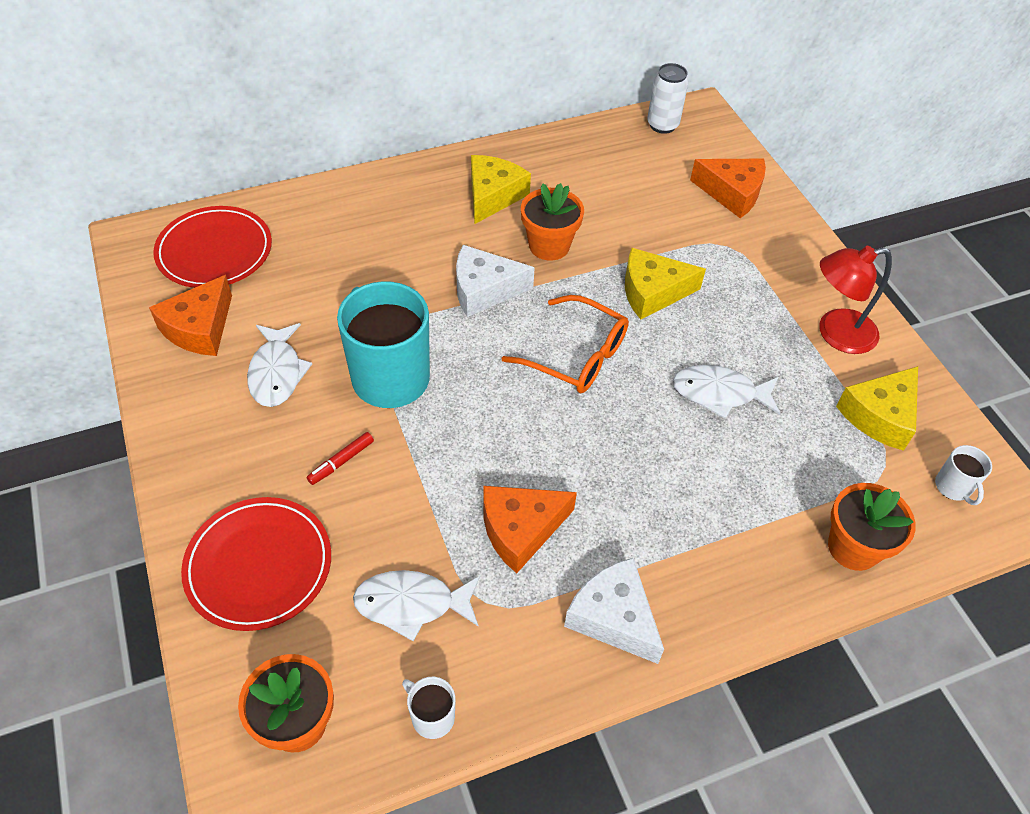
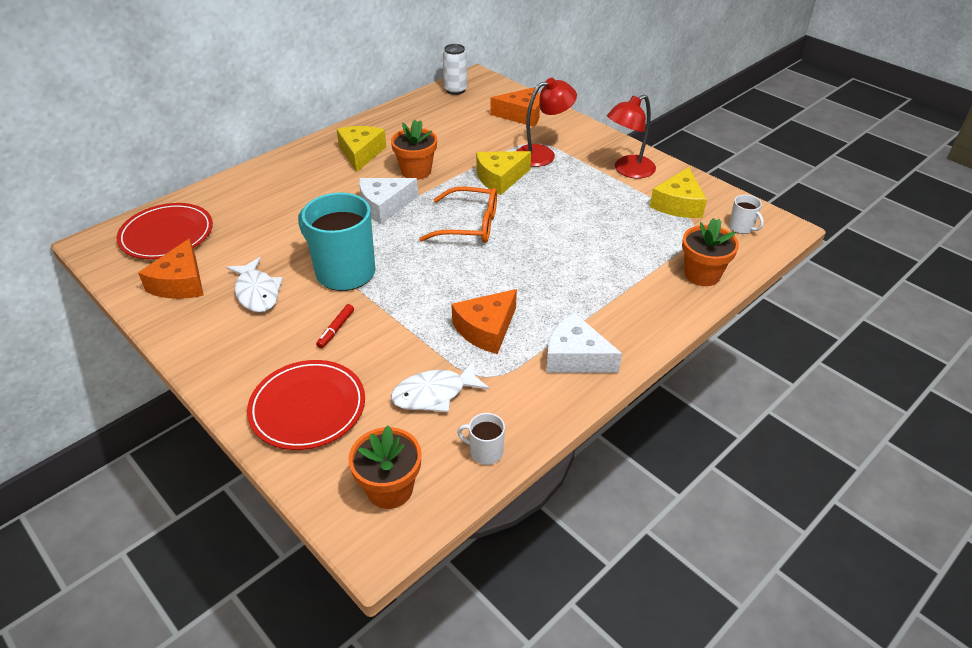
camera: 20 degrees left, 10 degrees down
white fish [673,365,780,419] -> none
none -> red lamp [517,78,577,167]

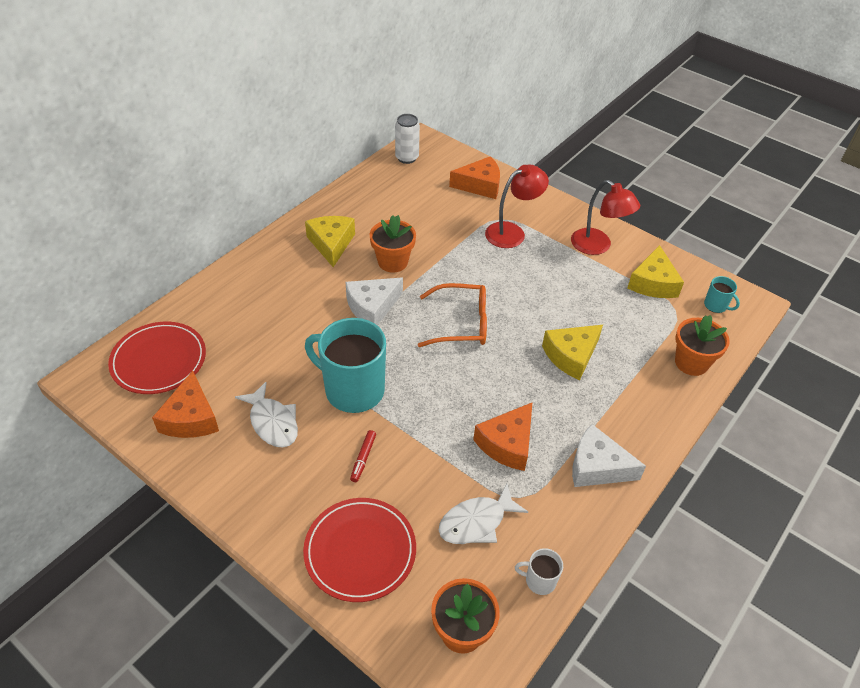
camera: 10 degrees left, 5 degrees up
yellow cheese [476,151,531,195] -> yellow cheese moved to [542,325,603,380]
red lamp [607,94,656,178] -> red lamp turned 90 degrees counterclockwise [571,180,640,255]
white mug [729,195,764,234] -> turquoise mug [704,276,740,313]

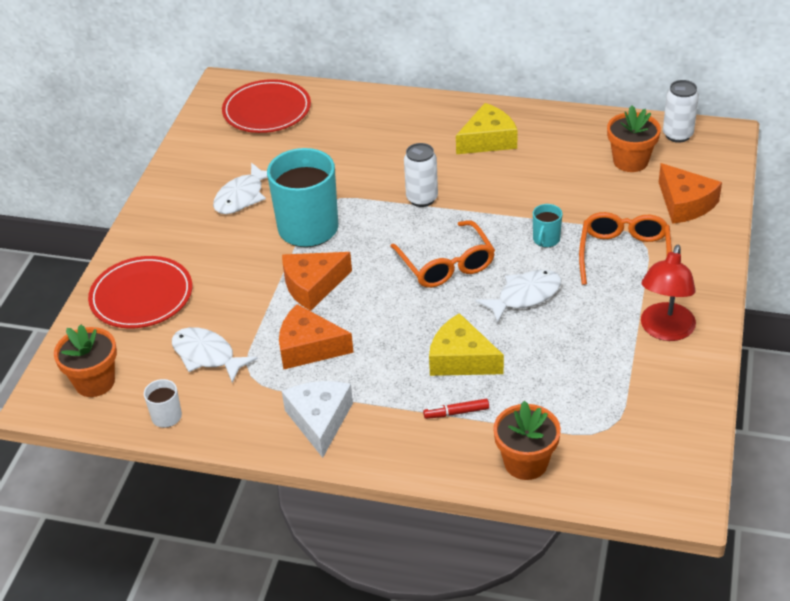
camera: 70 degrees right, 5 degrees down
orange cheese [152,371,219,438] -> orange cheese moved to [282,252,352,311]
white cheese [345,278,403,326] -> white can [404,143,438,207]
red marker [350,430,376,482] -> red marker moved to [423,399,489,419]
orange flower pot [370,215,416,273] -> orange flower pot moved to [607,105,661,172]
red lamp [485,165,549,248] -> orange glasses [579,212,672,285]
yellow cheese [627,245,684,298] -> none
turquoise mug [704,276,740,313] -> turquoise mug moved to [533,204,562,247]
none -> white fish [475,270,562,324]

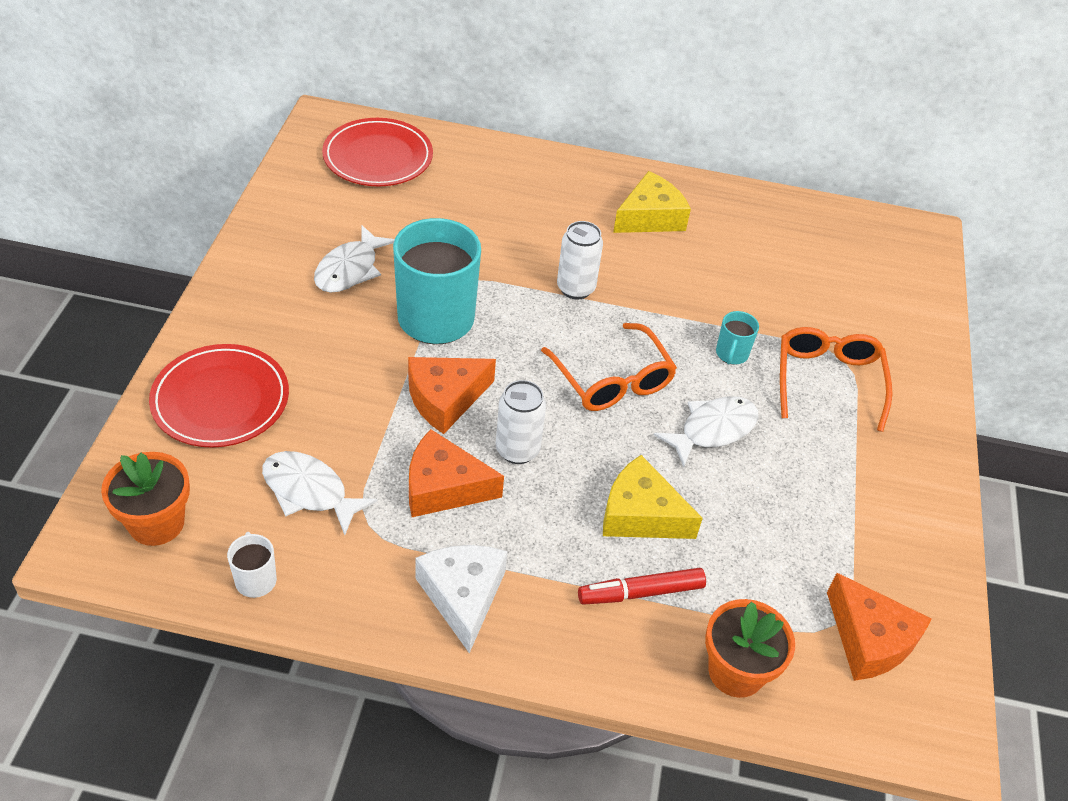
camera: 10 degrees left, 5 degrees up
red marker [423,399,489,419] -> red marker [578,568,706,605], size x1.51
orange flower pot [607,105,661,172] -> none
red lamp [641,245,696,341] -> none
orange cheese [659,163,722,224] -> orange cheese moved to [827,573,932,681]
white can [663,80,699,143] -> white can moved to [496,380,546,464]

